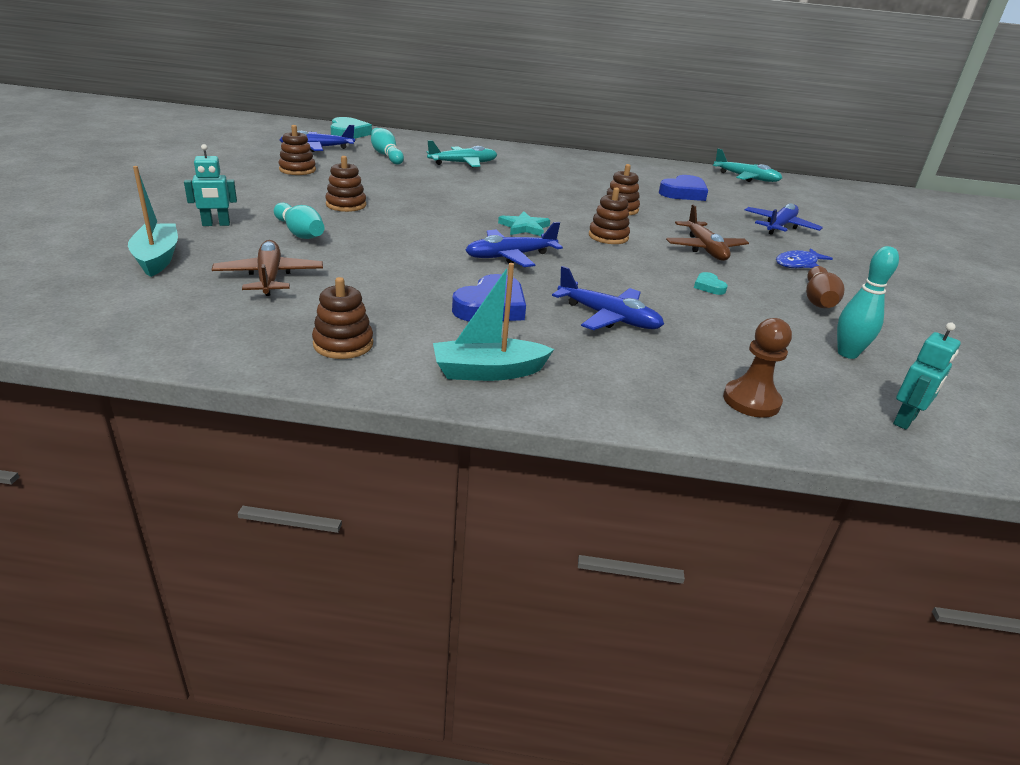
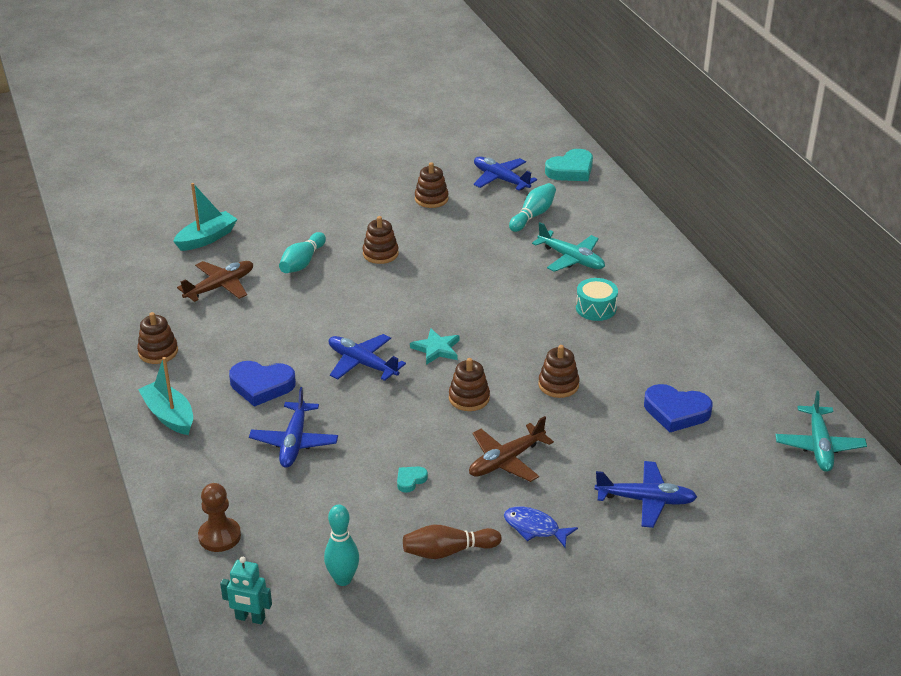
camera: 65 degrees right, 5 degrees up
turquoise robot [184,144,237,226] -> none
none -> turquoise drum [576,278,618,321]

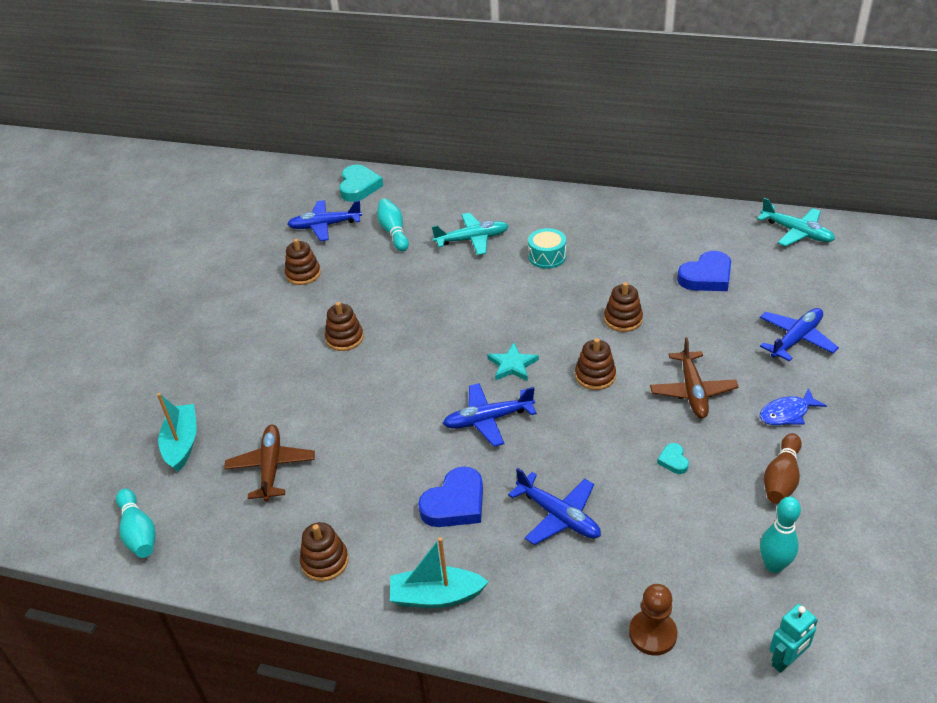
camera: 50 degrees left, 5 degrees up
turquoise bowling pin [279,232,326,273] -> turquoise bowling pin moved to [116,489,156,558]

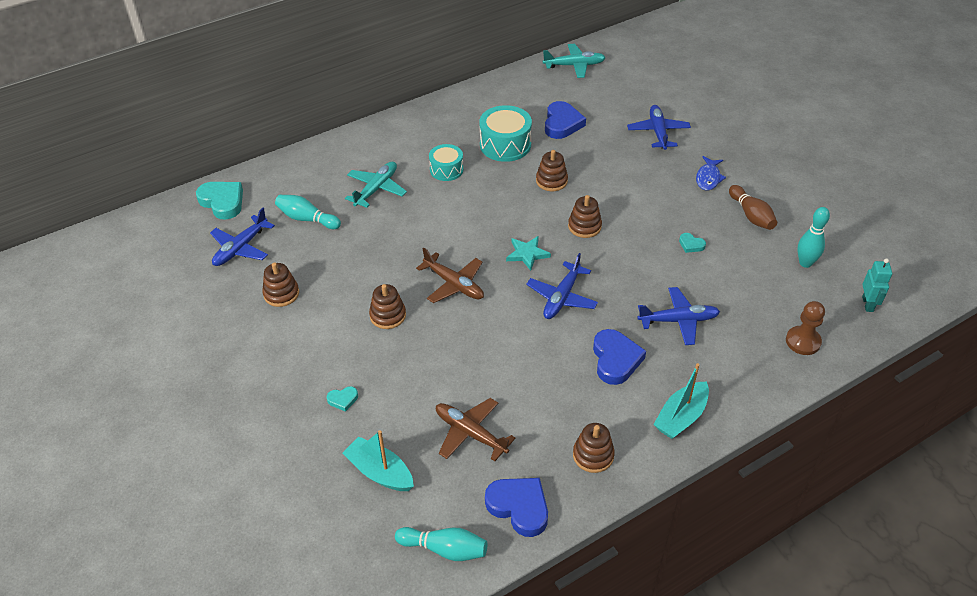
camera: 50 degrees left, 5 degrees up
brown plane [650,337,739,418] -> brown plane moved to [416,248,484,303]
none -> turquoise heart [327,386,358,412]
none -> turquoise drum [479,105,532,162]
none -> blue heart [485,478,548,537]

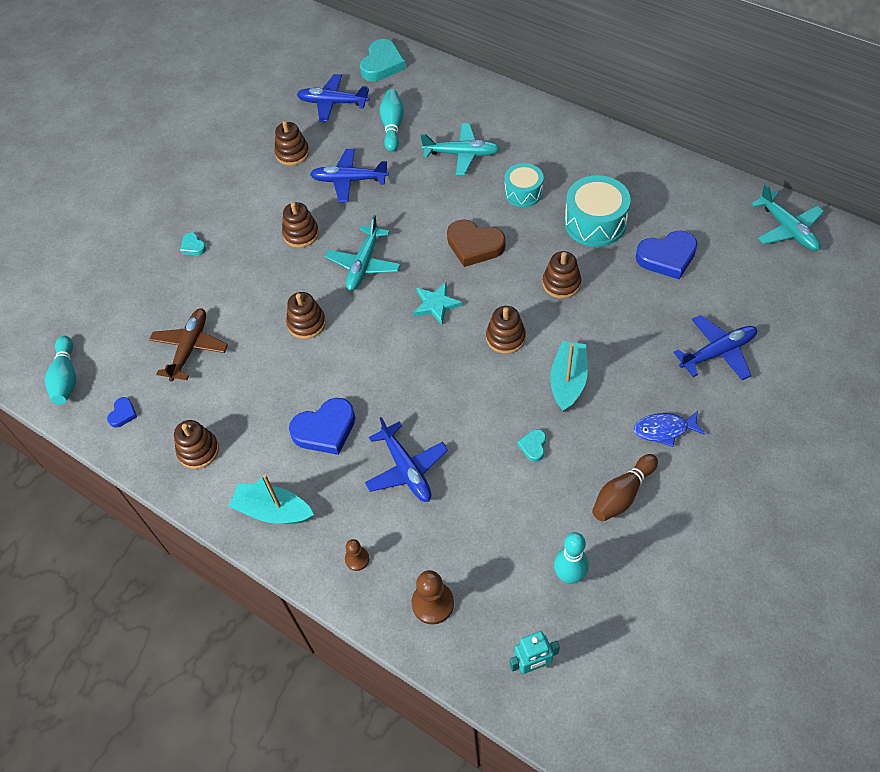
camera: 70 degrees right, 10 degrees up
turquoise boat [342,430,414,491] -> turquoise boat moved to [550,341,588,412]
brown plane [416,248,484,303] -> turquoise plane [325,215,401,291]
blue heart [485,478,548,537] -> blue heart [107,397,137,428], size x0.49
blue plane [526,253,598,319] -> blue plane moved to [310,149,389,202]
none -> brown stacking toy [286,292,326,339]
none -> brown pawn [345,539,369,571]
none -> brown heart [447,219,506,267]

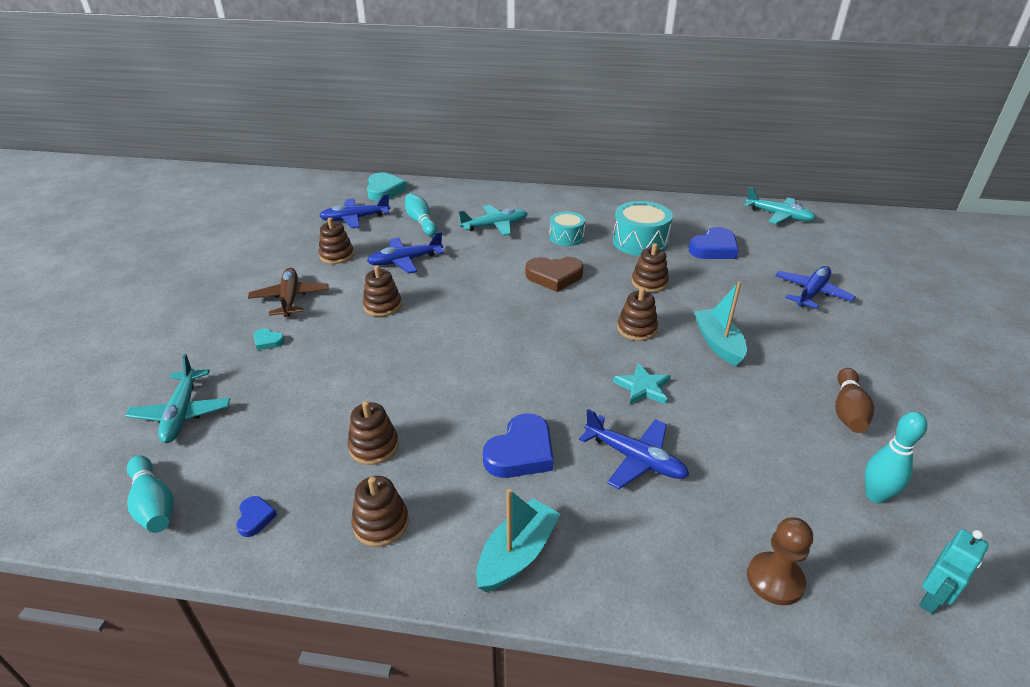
camera: 30 degrees left, 20 degrees down
brown plane [149,308,228,382] -> brown plane moved to [248,268,328,317]
turquoise boat [229,474,314,524] -> turquoise boat turned 135 degrees clockwise [476,489,561,592]
brown stacking toy [286,292,326,339] -> brown stacking toy moved to [348,401,399,465]
turquoise plane [325,215,401,291] -> turquoise plane moved to [125,354,230,443]
brown pawn [345,539,369,571] -> none
turquoise star [413,282,463,325] -> turquoise star moved to [613,363,671,405]
turquoise heart [517,429,546,462] -> none
blue fish [634,410,705,447] -> none

